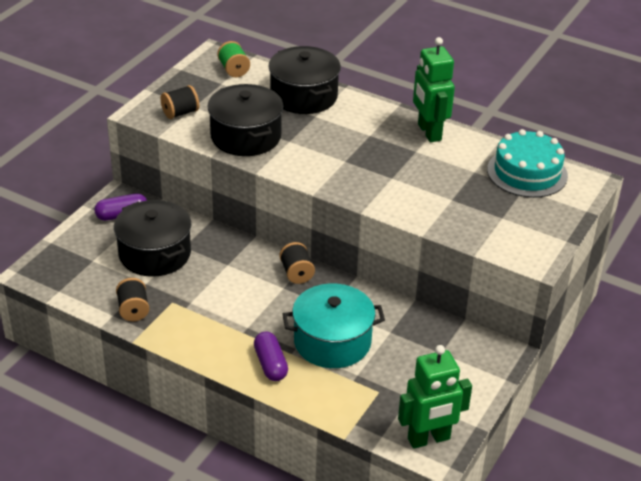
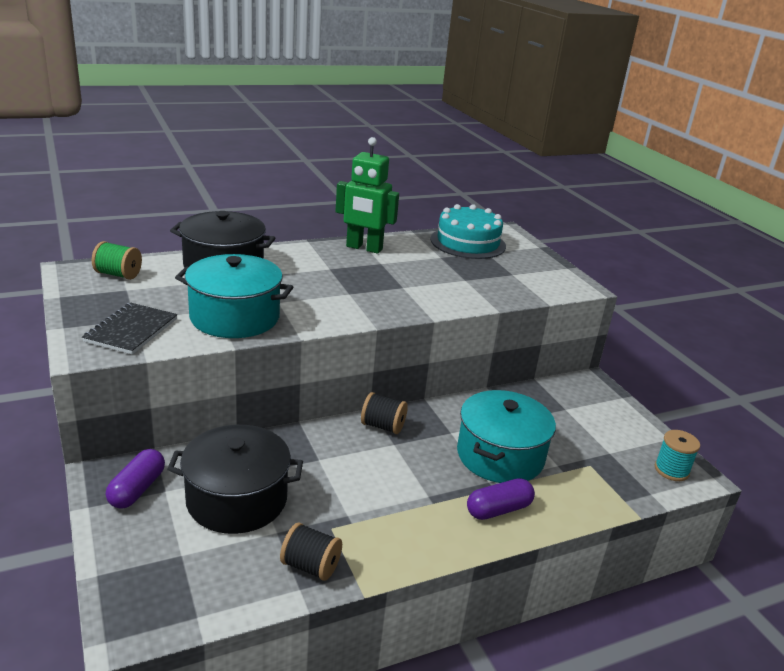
camera: 55 degrees left, 10 degrees down
black spool [160,85,199,119] -> black notebook [82,302,178,355]
black pot [207,84,283,156] -> turquoise pot [175,254,293,338]
purple capsule [254,332,288,381] -> purple capsule turned 45 degrees counterclockwise [467,478,535,520]
green robot [398,345,472,449] -> turquoise spool [655,430,700,481]

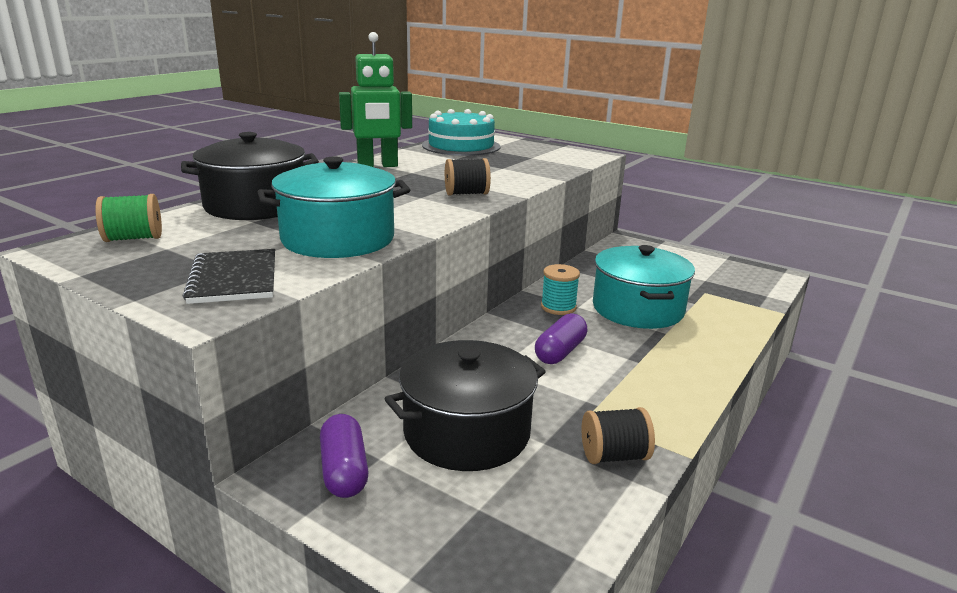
camera: 30 degrees left, 5 degrees down
black spool [361,392,408,434] -> black spool moved to [445,158,491,196]
purple capsule [467,478,535,520] -> purple capsule moved to [535,313,587,364]
turquoise spool [655,430,700,481] -> turquoise spool moved to [541,264,580,315]

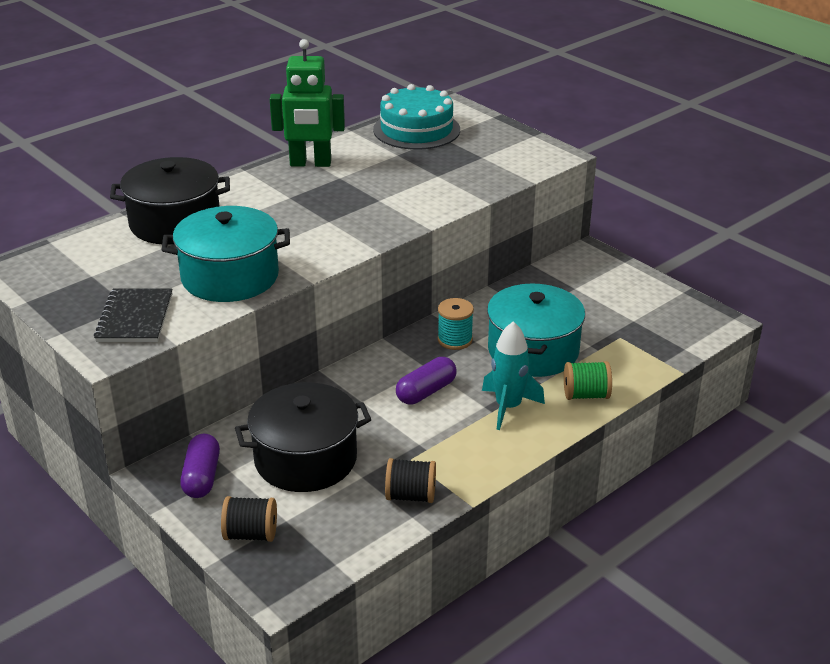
camera: 15 degrees right, 10 degrees up
green spool [95,194,162,242] -> green spool moved to [564,361,612,400]
black spool [445,158,491,196] -> black spool moved to [221,496,277,542]
none -> turquoise rocket [482,321,545,430]

